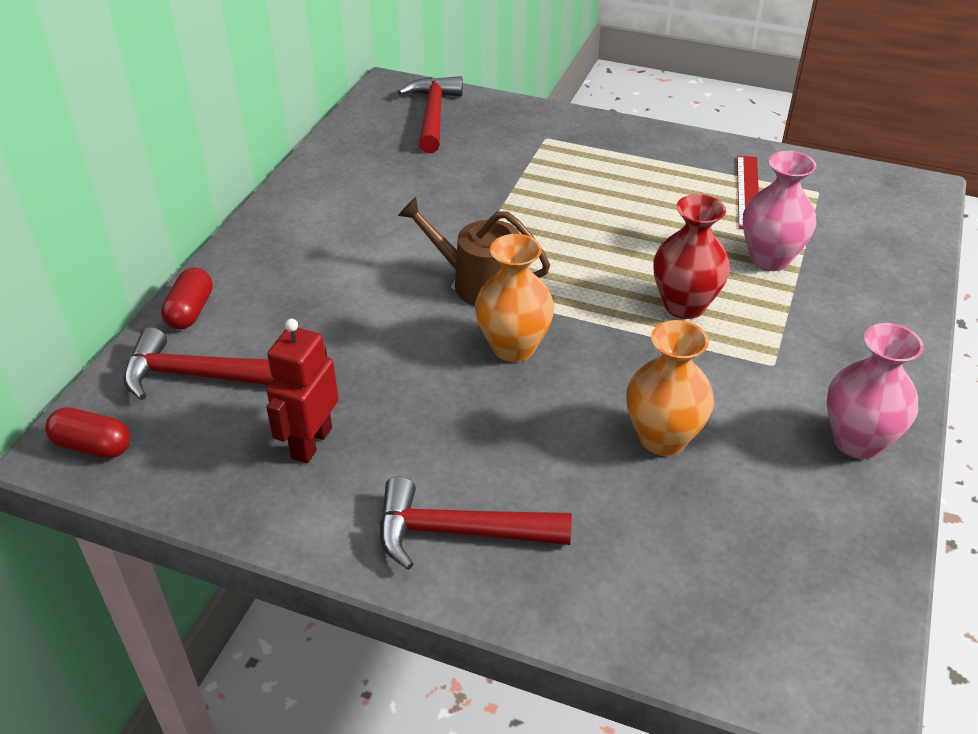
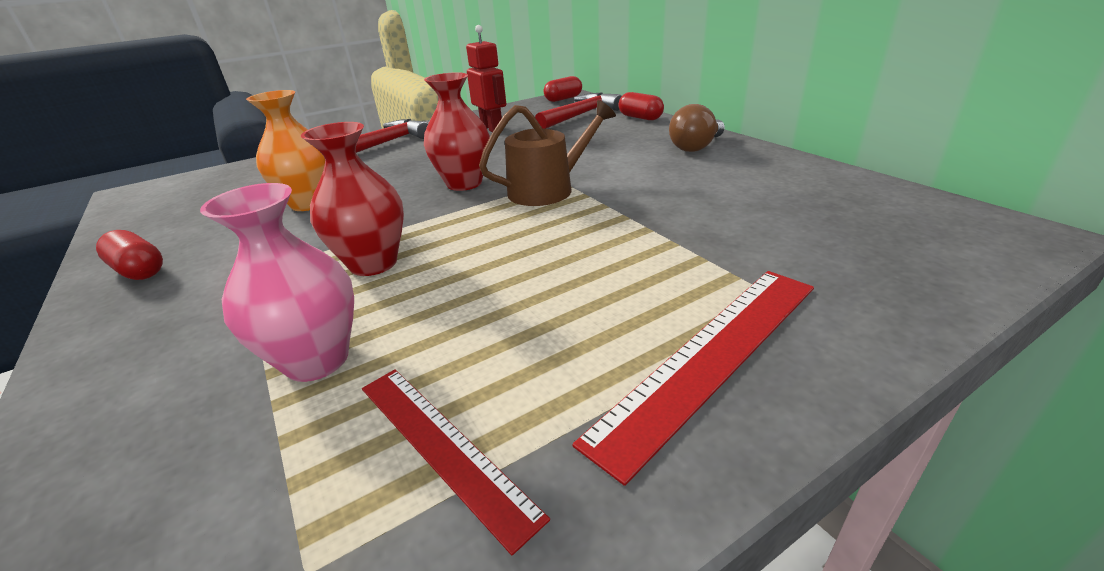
camera: 130 degrees right, 10 degrees down
red hammer [398,76,463,153] -> none
orange vase [475,234,554,362] -> red vase [424,72,490,191]
pink vase [826,323,924,459] -> red capsule [96,230,163,280]
none -> red ruler [572,271,814,486]
none -> brown light bulb [669,104,725,152]

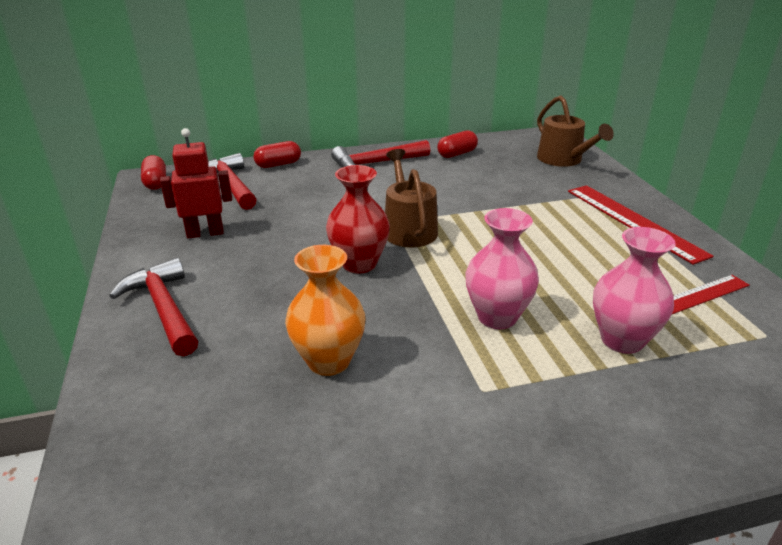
camera: 75 degrees left, 0 degrees up
red capsule [96,230,163,280] -> red capsule moved to [437,130,478,158]
red vase [301,122,404,276] -> pink vase [465,208,539,329]
brown light bulb [669,104,725,152] -> red hammer [331,140,430,167]
none -> brown watering can [537,96,614,167]

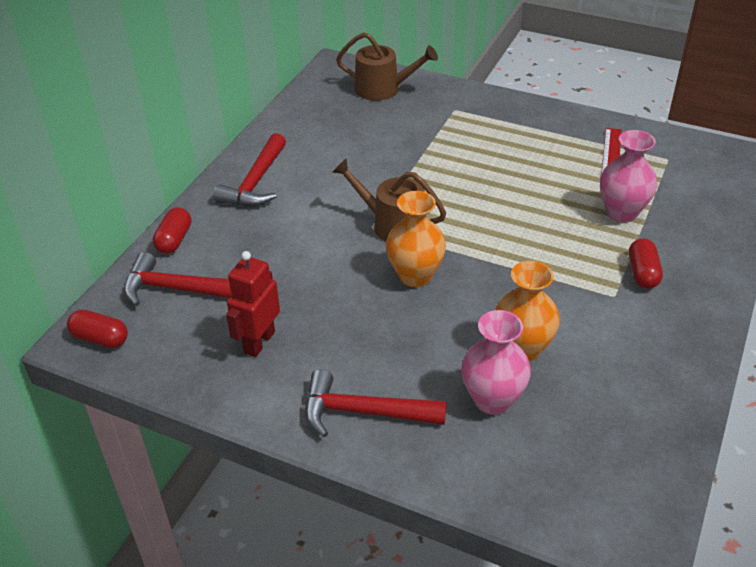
camera: 50 degrees left, 10 degrees up
red vase [326,165,390,274] -> orange vase [386,191,446,287]
red capsule [437,130,478,158] -> red capsule moved to [629,238,663,289]
pink vase [465,208,539,329] -> pink vase moved to [461,310,531,415]
red ruler [568,185,714,265] -> none

